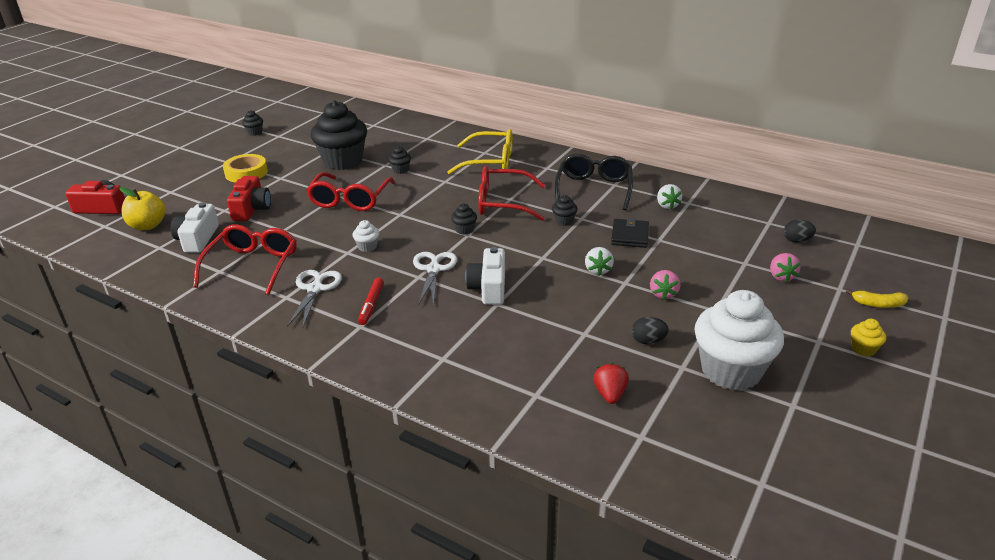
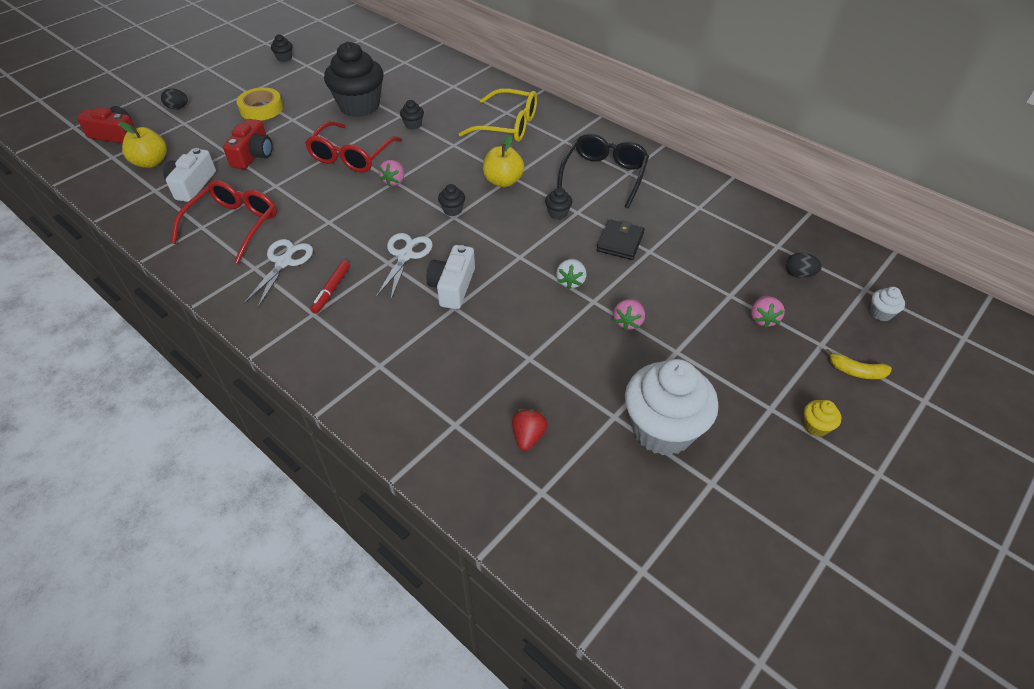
camera: 10 degrees right, 15 degrees up
white cupcake [352,220,379,252] -> white cupcake moved to [870,287,905,321]
red glasses [478,166,546,221] -> yellow apple [483,135,524,187]
black egg [632,317,669,344] -> black egg moved to [161,89,188,109]
white strawberry [657,184,682,209] -> none
none -> pink strawberry [379,160,404,187]

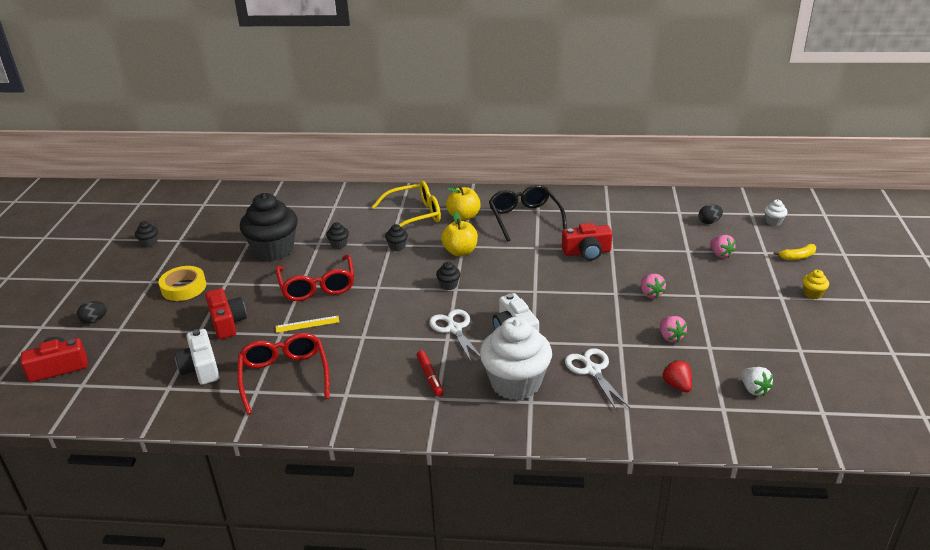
camera: 35 degrees left, 15 degrees down
yellow apple [120,122,167,168] -> yellow apple moved to [446,186,481,221]
white scissors [243,239,313,308] -> white scissors moved to [565,348,630,411]
pink strawberry [379,160,404,187] -> pink strawberry moved to [660,316,687,343]
black cupcake [545,187,572,220] -> black cupcake moved to [385,224,408,251]
white strawberry [556,259,587,289] -> white strawberry moved to [741,367,773,396]
black wallet [597,219,645,260] -> red camera [562,223,612,261]
white cupcake [625,359,718,456] -> white cupcake moved to [480,317,552,400]
none -> yellow ruler [276,316,339,333]

